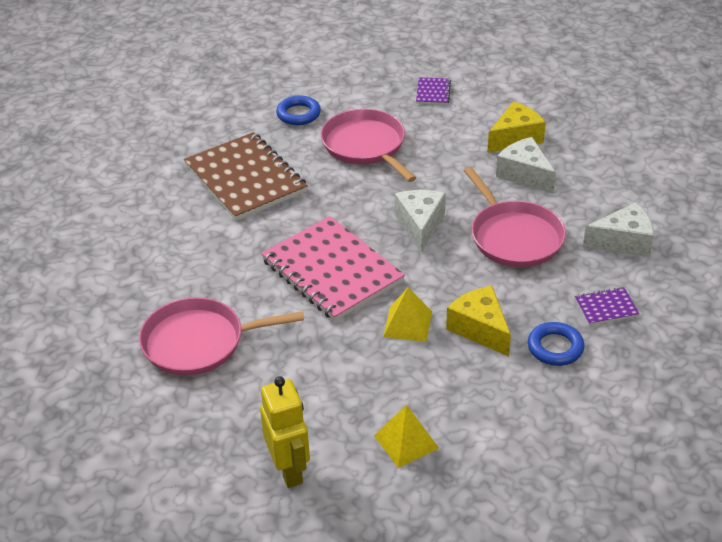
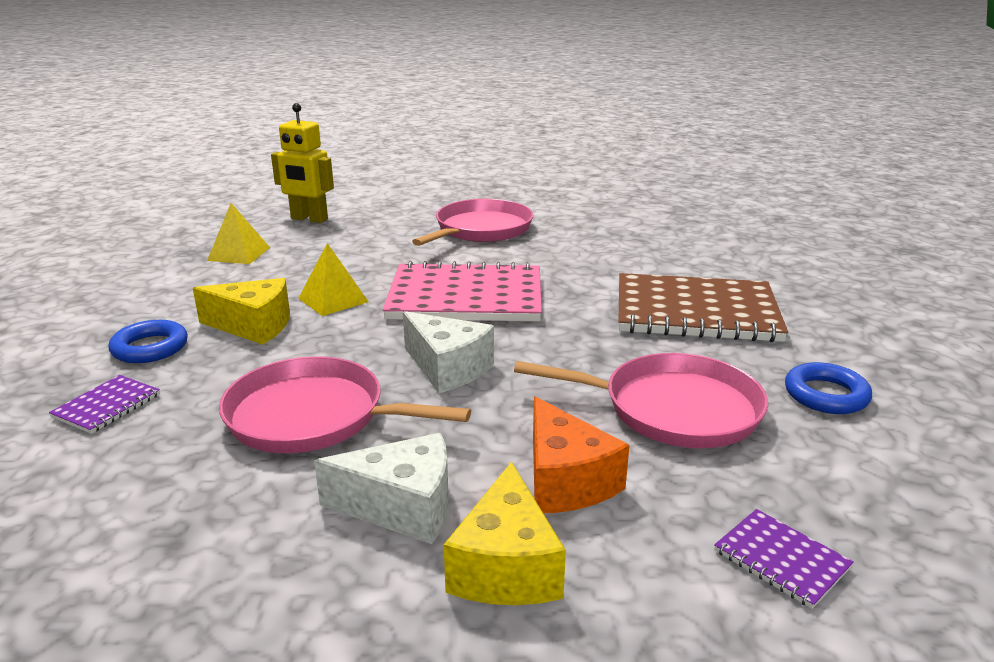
camera: 130 degrees right, 15 degrees down
white cheese [583,202,654,257] -> none
none -> orange cheese [533,396,630,513]

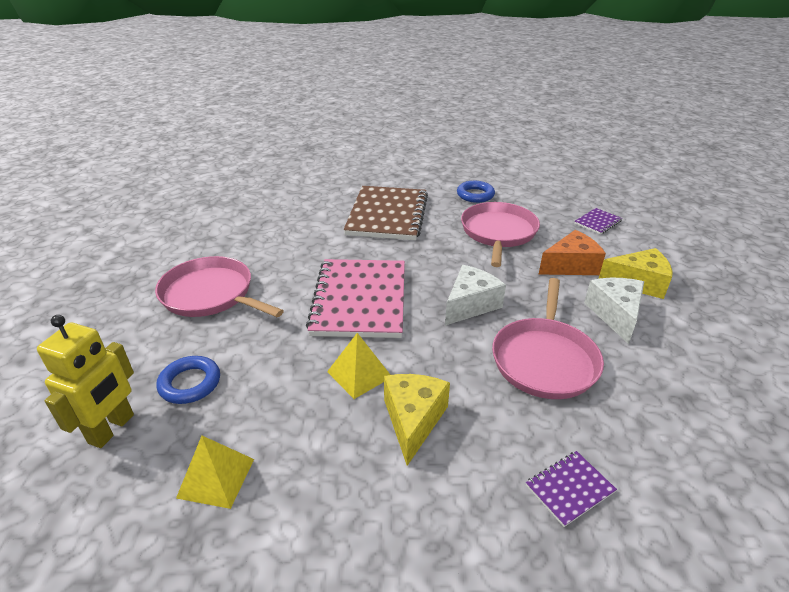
camera: 90 degrees left, 10 degrees up
purple notebook [49,375,160,434] -> purple notebook turned 60 degrees counterclockwise [526,451,617,527]
blue ring [108,320,188,363] -> blue ring moved to [156,356,220,404]

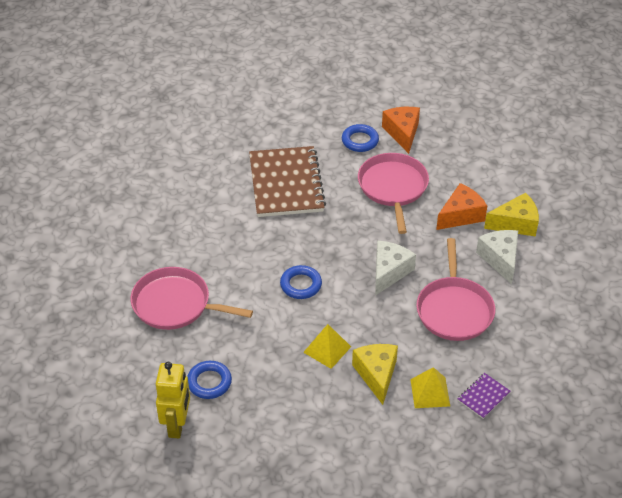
camera: 15 degrees left, 10 degrees up
yellow pyramid [176,436,254,509] -> yellow pyramid moved to [410,367,450,408]
pink notebook [306,259,405,338] -> blue ring [280,265,322,299]
purple notebook [574,208,623,235] -> none
none -> orange cheese [382,107,420,154]

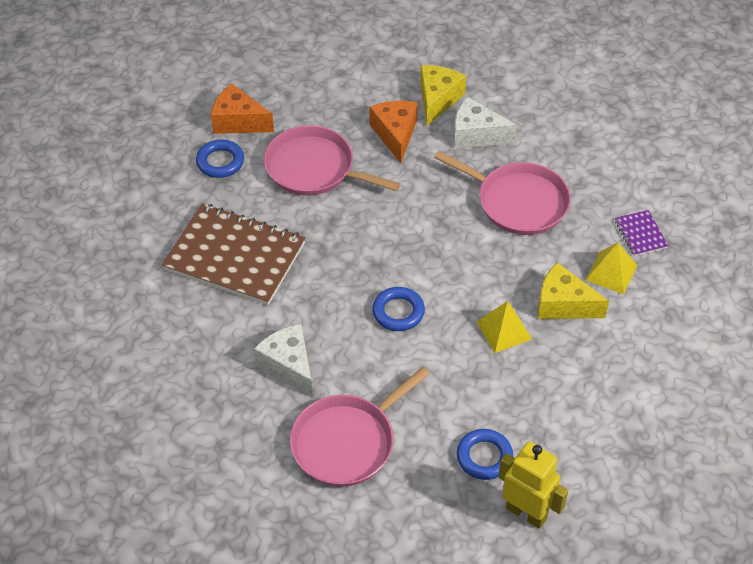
camera: 60 degrees left, 5 degrees up
white cheese [375,241,416,296] -> white cheese moved to [254,324,313,397]

